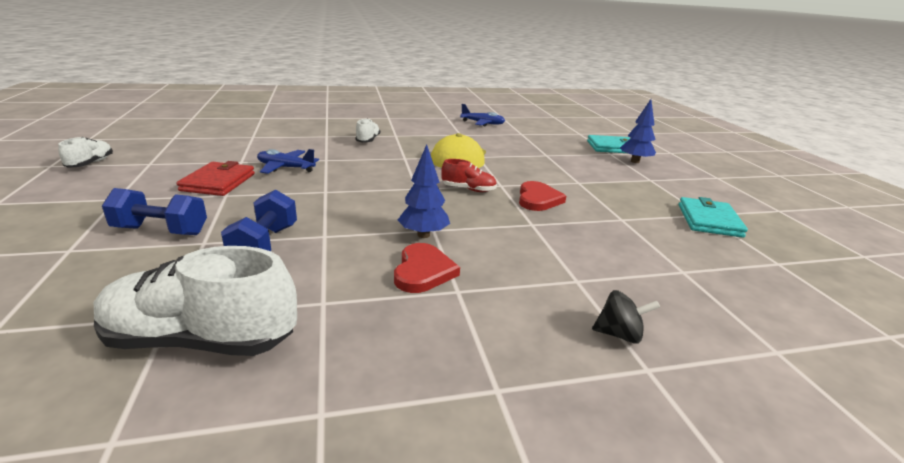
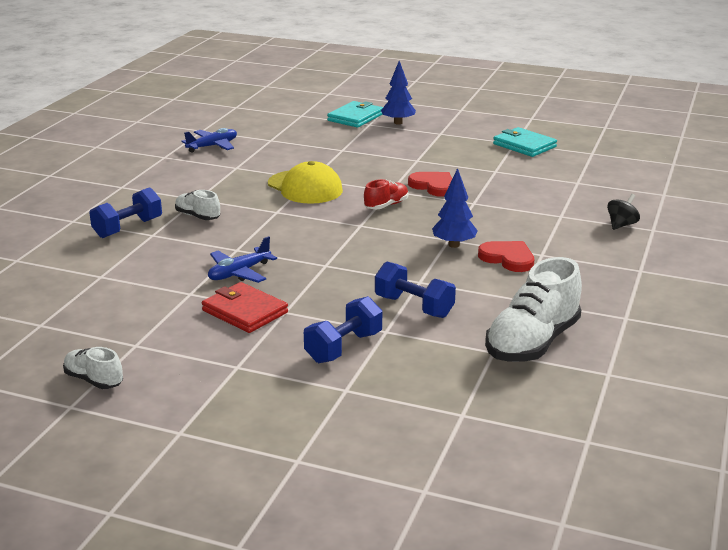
camera: 55 degrees left, 0 degrees up
none -> blue dumbbell [89,187,162,238]

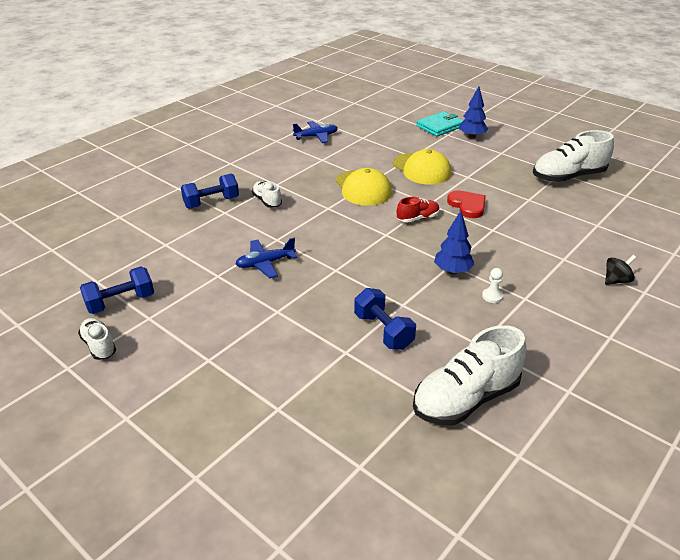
camera: 20 degrees right, 10 degrees up
red wallet [202,282,288,333] -> none
blue dumbbell [304,296,382,363] -> blue dumbbell moved to [80,267,154,314]
red heart [478,241,534,272] -> white pawn [482,268,503,303]
turquoise wallet [493,127,557,157] -> white shoe [533,130,614,182]
none -> yellow cap [393,149,451,184]

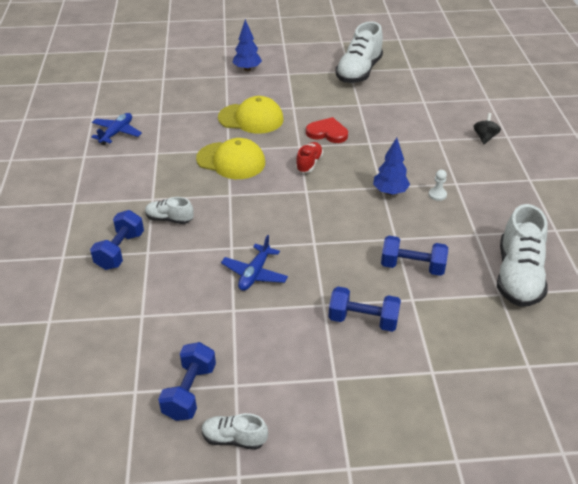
camera: 45 degrees left, 5 degrees up
turquoise wallet [417,111,464,136] -> none
none -> blue dumbbell [329,287,401,332]

